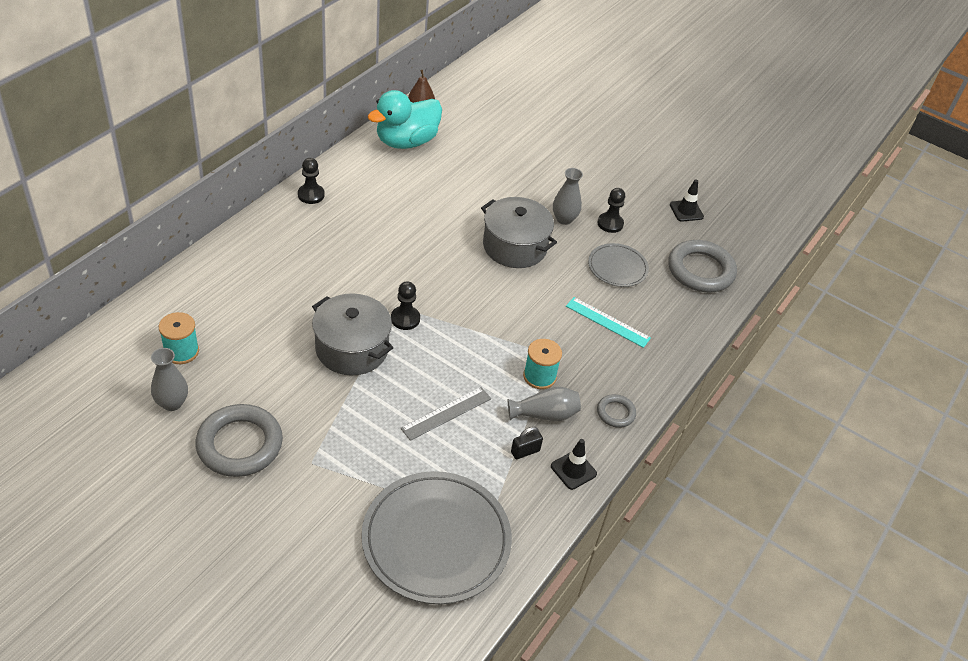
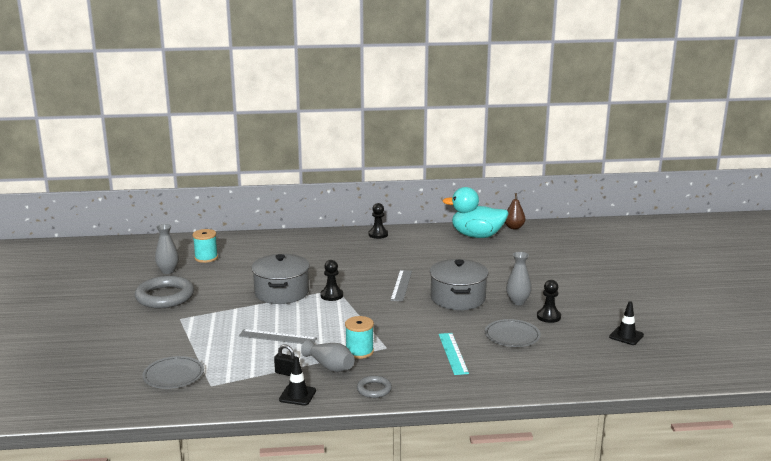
camera: 55 degrees right, 25 degrees down
grey plate [361,471,512,604] -> grey plate [142,356,204,389], size x0.52
grey ring [668,240,737,292] -> none
none -> grey ruler [390,270,412,302]

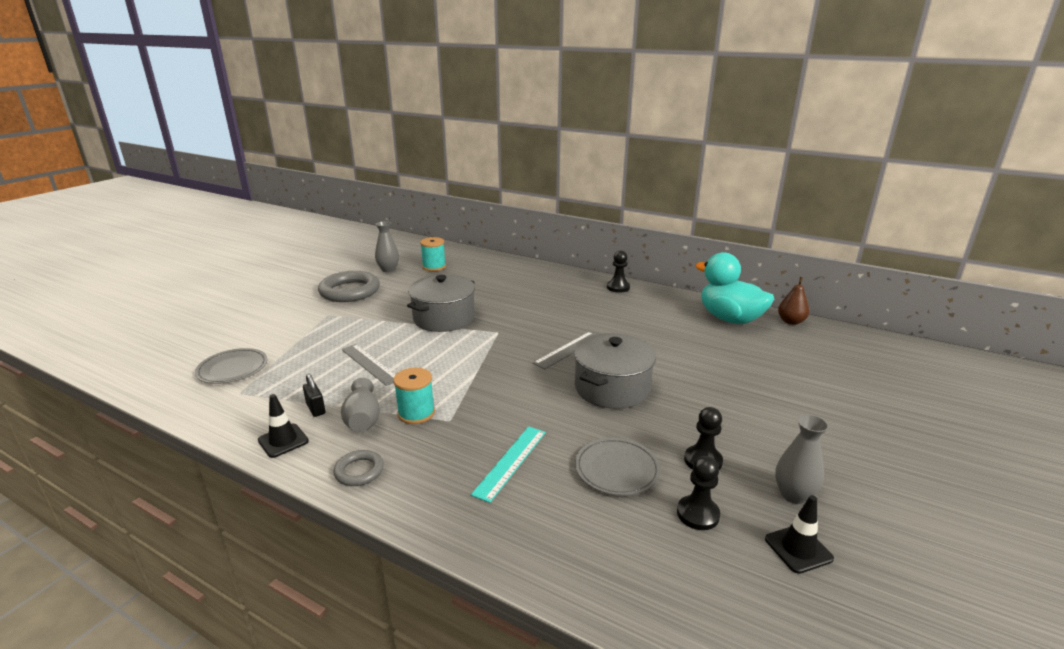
camera: 35 degrees right, 5 degrees up
black pawn [321,260,343,301] -> black pawn moved to [677,456,720,530]
grey vase [506,252,532,305] -> grey vase moved to [775,414,829,504]

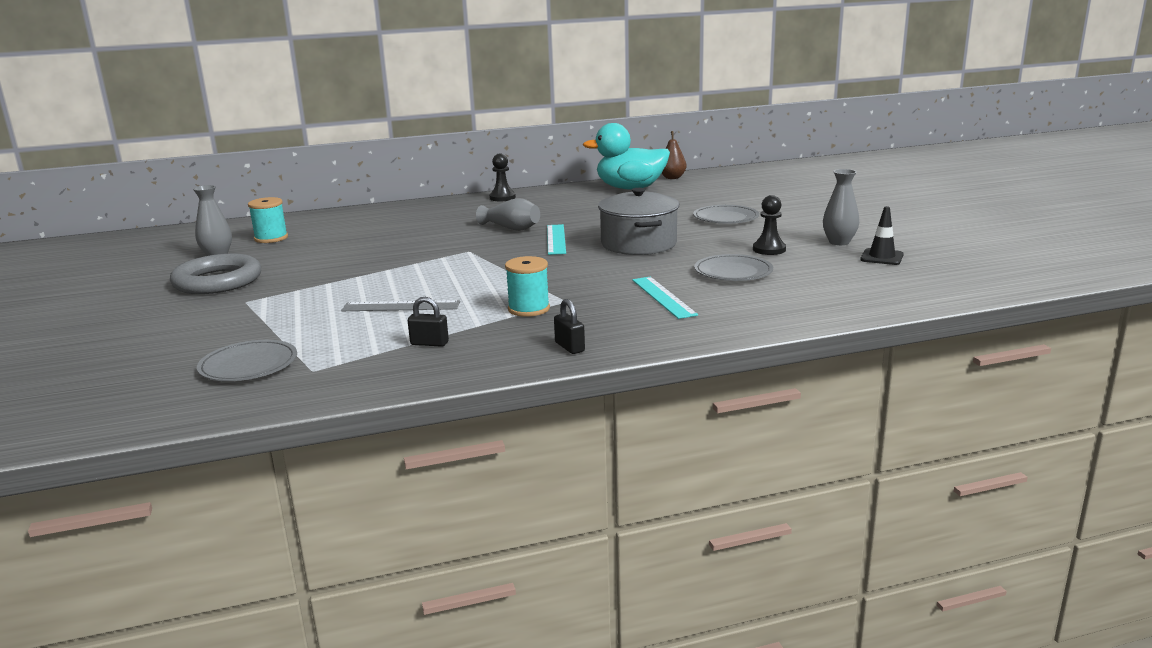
camera: 45 degrees left, 5 degrees down
black traffic cone [258,394,309,458] -> none
grey ring [333,450,384,486] -> black padlock [554,299,585,354]
grey vase [341,378,380,432] -> grey vase moved to [476,198,540,231]
grey pot [407,275,475,332] -> none
grey ruler [533,332,596,369] -> turquoise ruler [547,224,566,255]
black pawn [677,456,720,530] -> none
none -> grey plate [693,205,759,223]

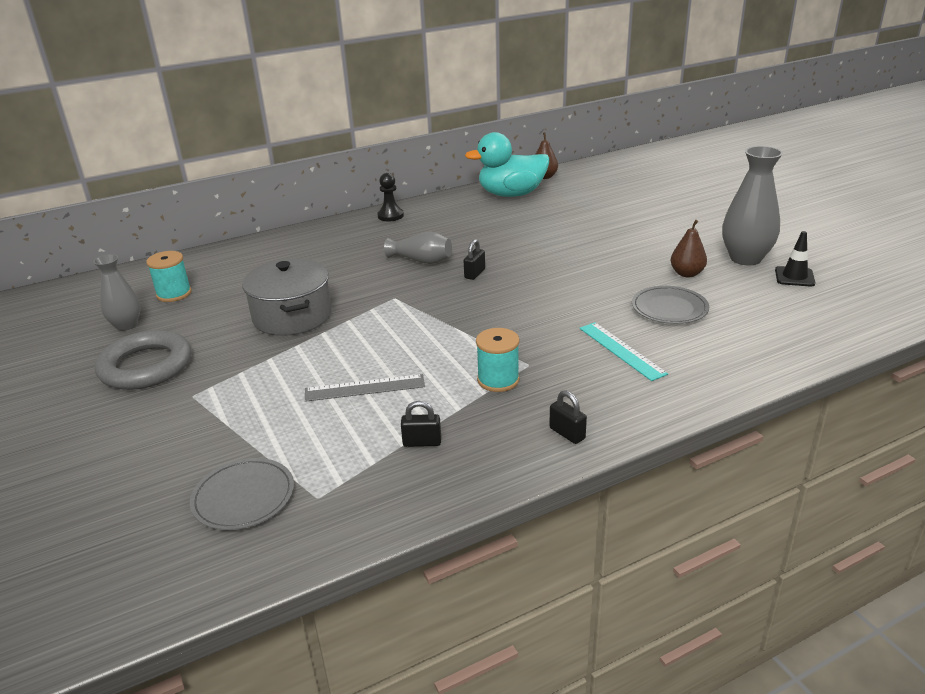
camera: 10 degrees left, 10 degrees up
turquoise ruler [547,224,566,255] -> black padlock [464,239,485,280]
grey pot [598,188,679,255] -> grey pot moved to [242,259,332,336]
grey plate [693,205,759,223] -> none
black pawn [753,195,786,255] -> brown pear [670,220,707,277]
grey vase [823,169,859,245] -> grey vase [722,146,783,265], size x1.62

